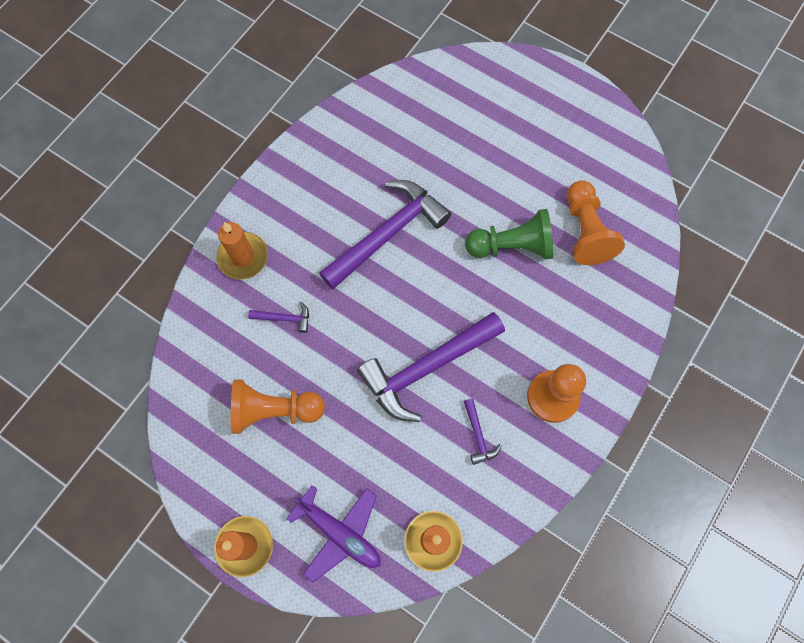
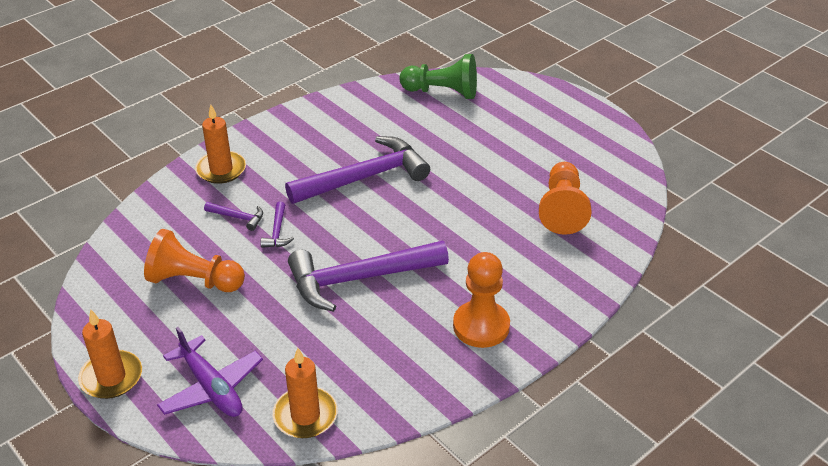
camera: 15 degrees right, 30 degrees down
purple hammer [464,399,502,465] -> purple hammer moved to [261,202,294,248]
green pawn [465,209,553,259] -> green pawn moved to [400,54,477,99]

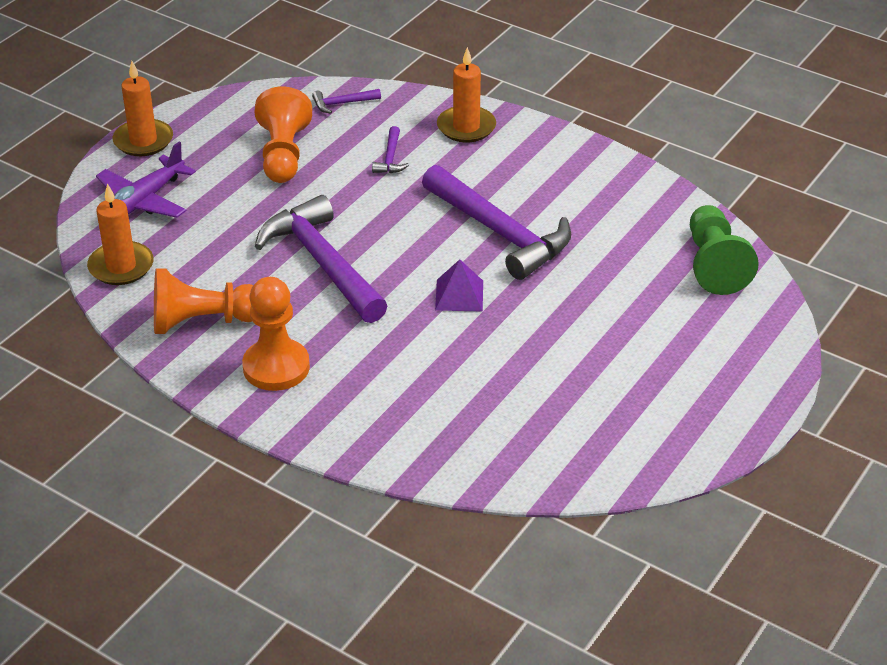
camera: 75 degrees right, 0 degrees up
purple hammer [261,202,294,248] -> purple hammer moved to [312,89,381,114]
orange pawn [539,162,591,235] -> orange pawn moved to [154,268,253,334]
none -> purple pyramid [435,259,483,312]

